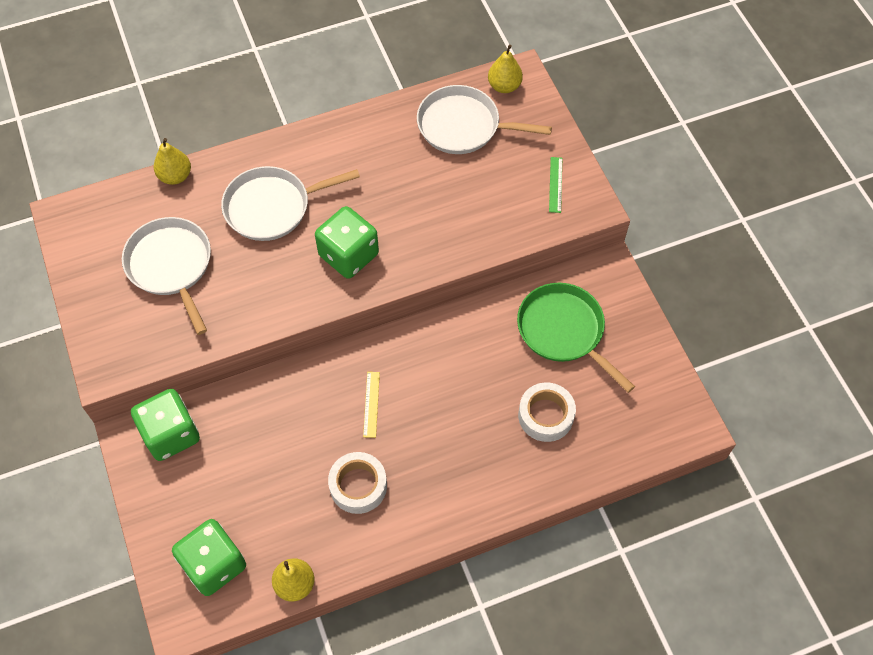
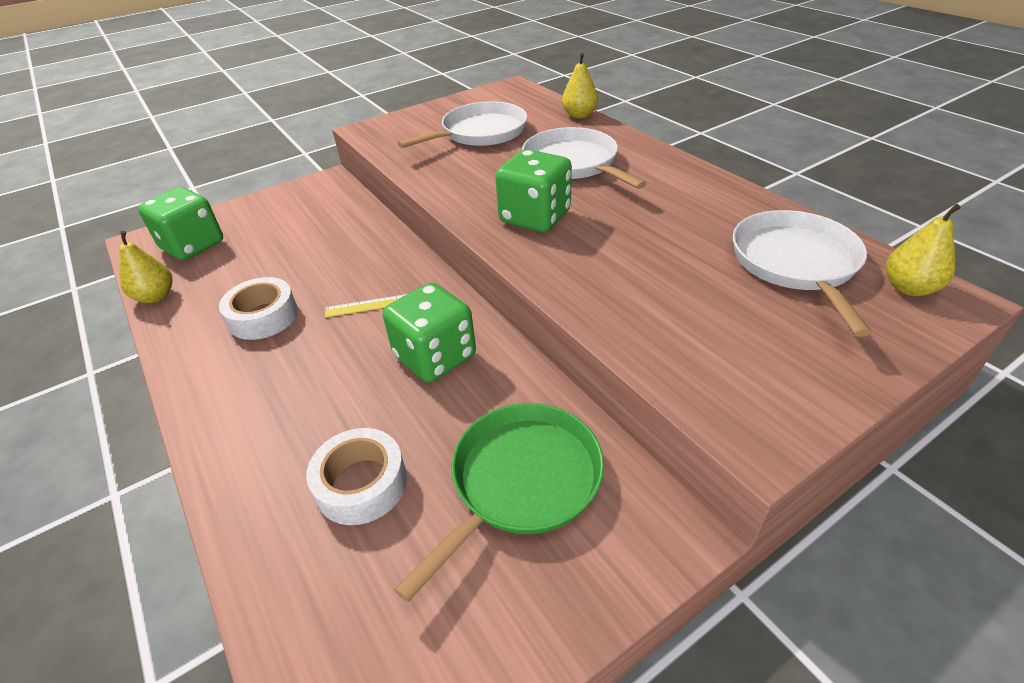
camera: 80 degrees right, 20 degrees down
green dice [131,389,200,461] -> green dice moved to [383,282,476,383]
green ruler [549,157,562,213] -> none

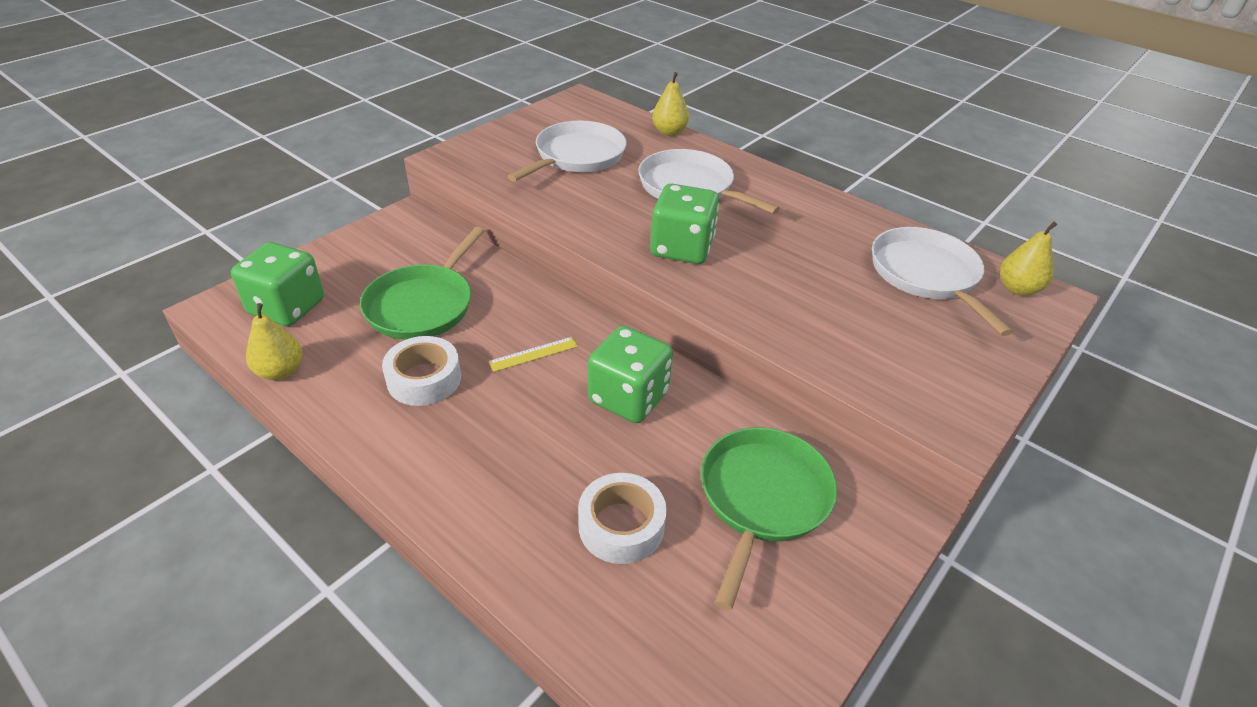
camera: 20 degrees left, 0 degrees up
none -> green pan [360,227,484,340]

